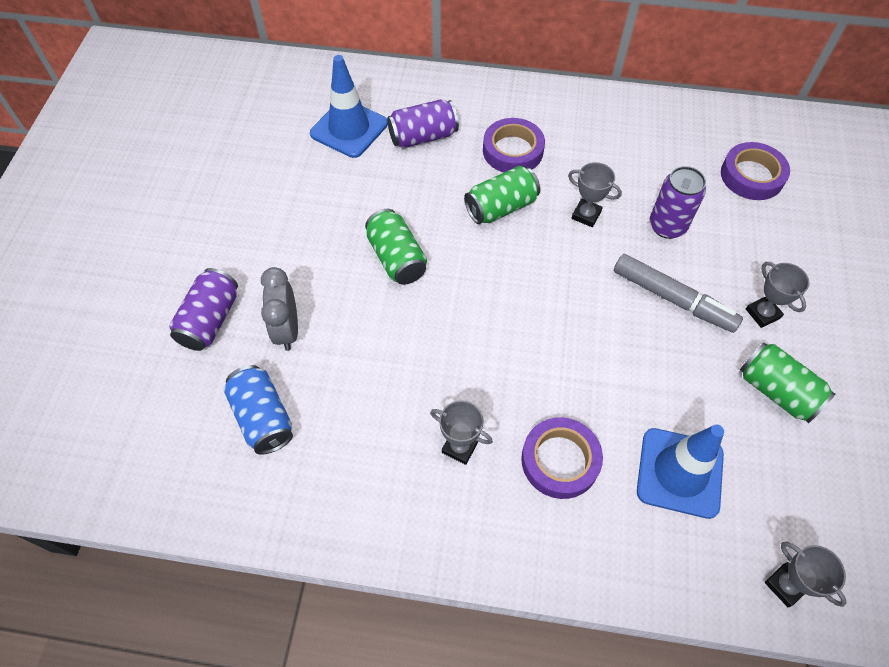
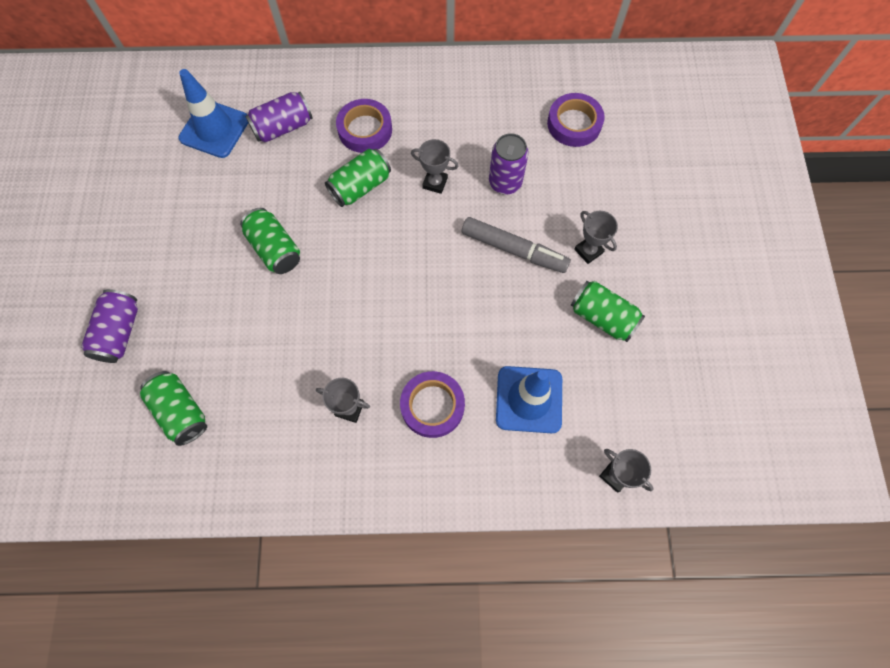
camera: 10 degrees left, 10 degrees up
blue can [224,365,293,455] -> green can [140,371,207,446]
grey clock [261,267,298,351] -> none

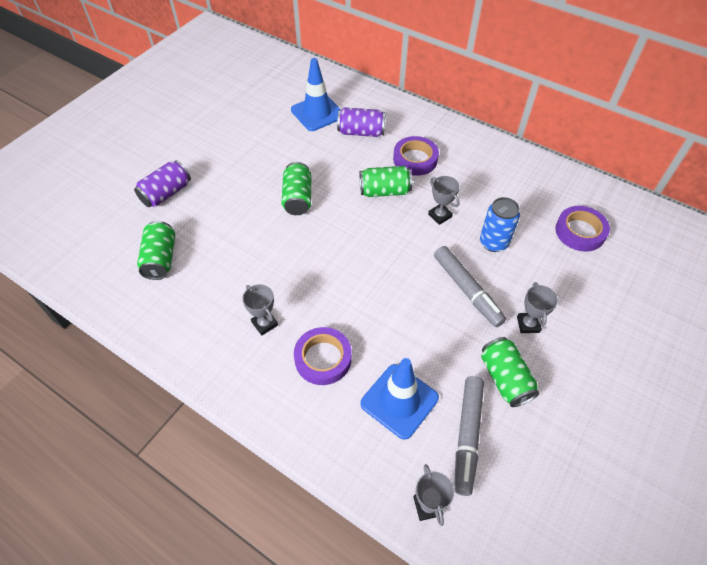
camera: 35 degrees right, 15 degrees down
purple can [489,133,529,195] -> blue can [480,197,520,252]
none -> grey marker [454,376,484,496]

